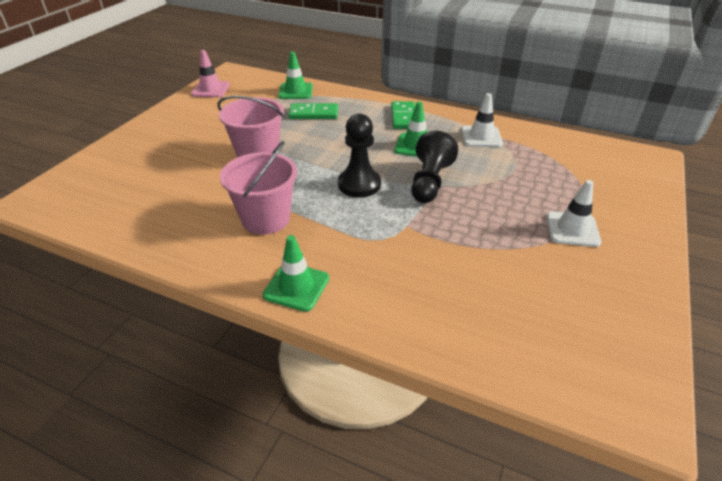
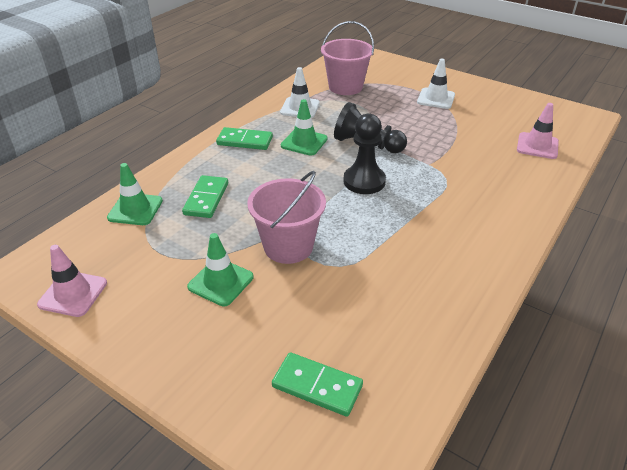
camera: 80 degrees left, 0 degrees up
pink bucket [220,141,297,235] -> pink bucket moved to [321,21,374,95]
green traffic cone [263,235,329,312] -> green traffic cone moved to [187,233,254,306]
none -> green domino [272,352,363,417]
none -> pink traffic cone [517,103,559,159]

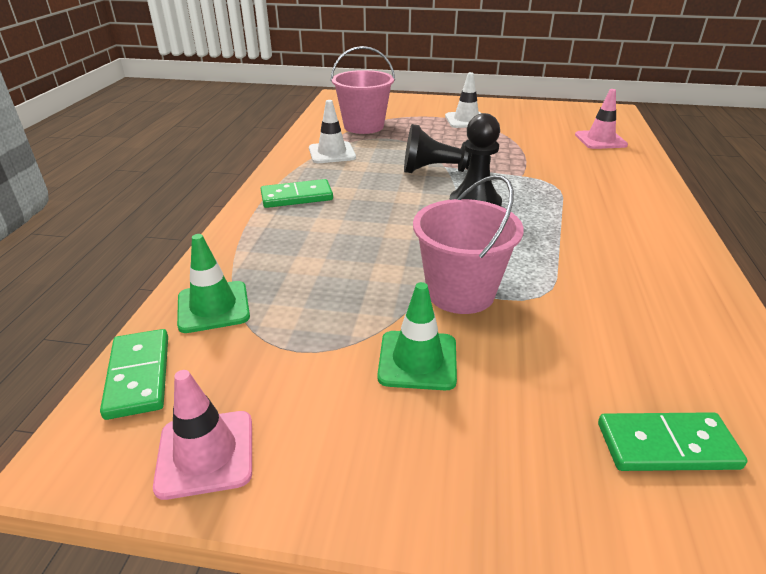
camera: 25 degrees left, 5 degrees down
green domino [182,175,228,218] -> green domino moved to [100,329,168,420]
green traffic cone [281,99,328,156] -> none

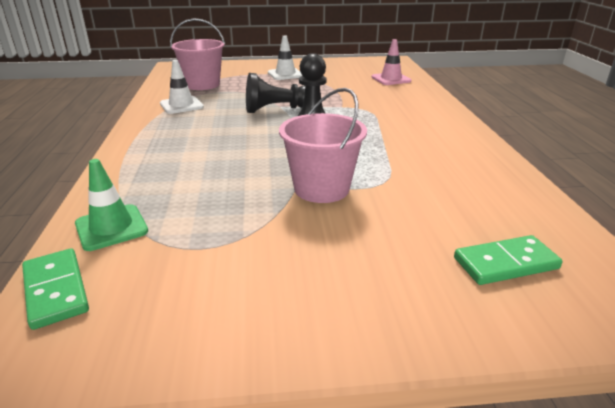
camera: 15 degrees left, 5 degrees down
pink traffic cone [153,370,252,500] -> none
green domino [261,179,333,208] -> none
green traffic cone [377,282,457,390] -> none

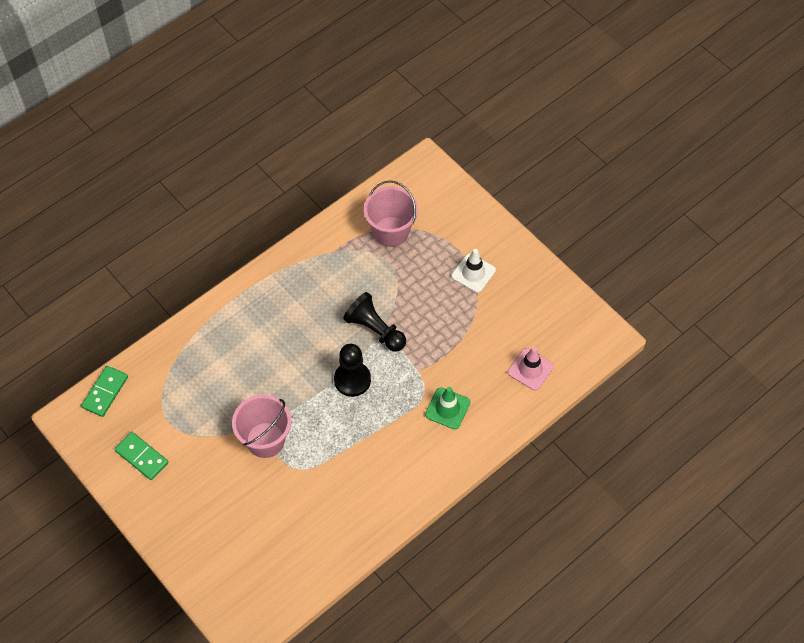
camera: 55 degrees right, 30 degrees up
green traffic cone [75,159,148,251] -> green traffic cone moved to [425,387,470,429]
white traffic cone [160,60,204,114] -> none
green domino [454,235,563,285] -> green domino moved to [114,432,168,480]

